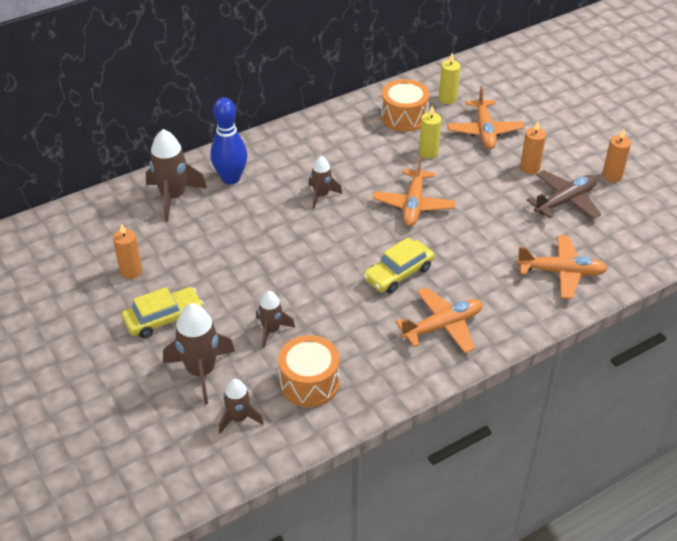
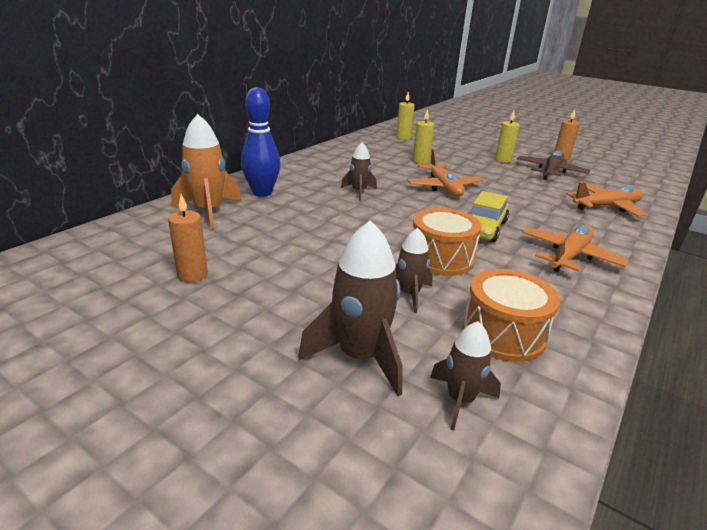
camera: 25 degrees left, 15 degrees down
yellow car [122,287,204,338] -> none
brown rocket [146,129,207,221] -> orange rocket [171,114,242,229]
orange drum [381,79,429,132] -> orange drum moved to [413,208,481,276]
orange plane [447,86,524,149] -> none
orange candle [520,121,546,174] -> yellow candle [495,110,520,163]

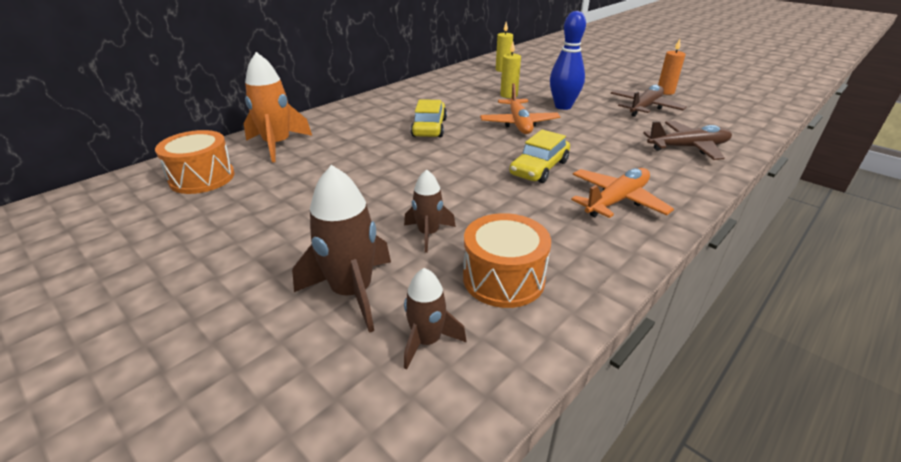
camera: 10 degrees right, 5 degrees up
orange candle [168,194,208,282] -> none
blue bowling pin [241,87,281,197] -> blue bowling pin moved to [550,11,586,110]
brown rocket [341,142,377,201] -> yellow car [411,99,447,137]
orange drum [413,208,481,276] -> orange drum moved to [155,130,235,194]
yellow candle [495,110,520,163] -> none
orange plane [566,182,647,217] -> brown plane [643,121,732,160]

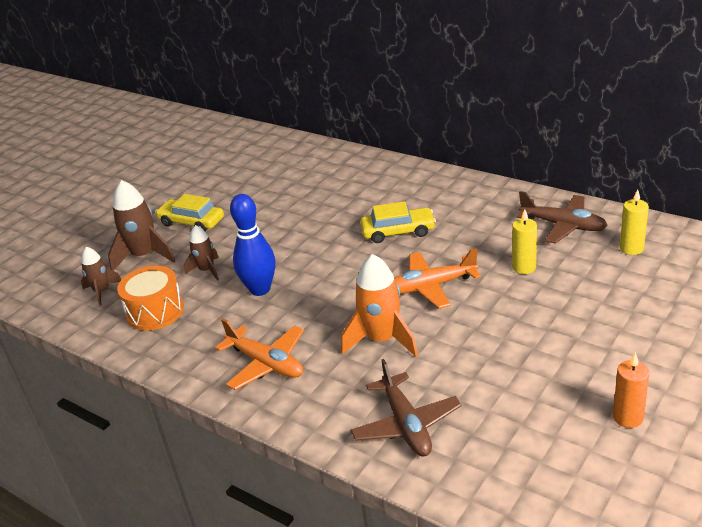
camera: 85 degrees right, 0 degrees up
orange drum [155,130,235,194] -> none
orange rocket [244,52,312,162] -> orange rocket moved to [341,254,418,357]
yellow car [509,130,570,183] -> yellow car moved to [155,194,224,231]
blue bowling pin [550,11,586,110] -> blue bowling pin moved to [230,194,276,296]
brown plane [610,85,687,117] -> brown plane moved to [516,191,608,244]

